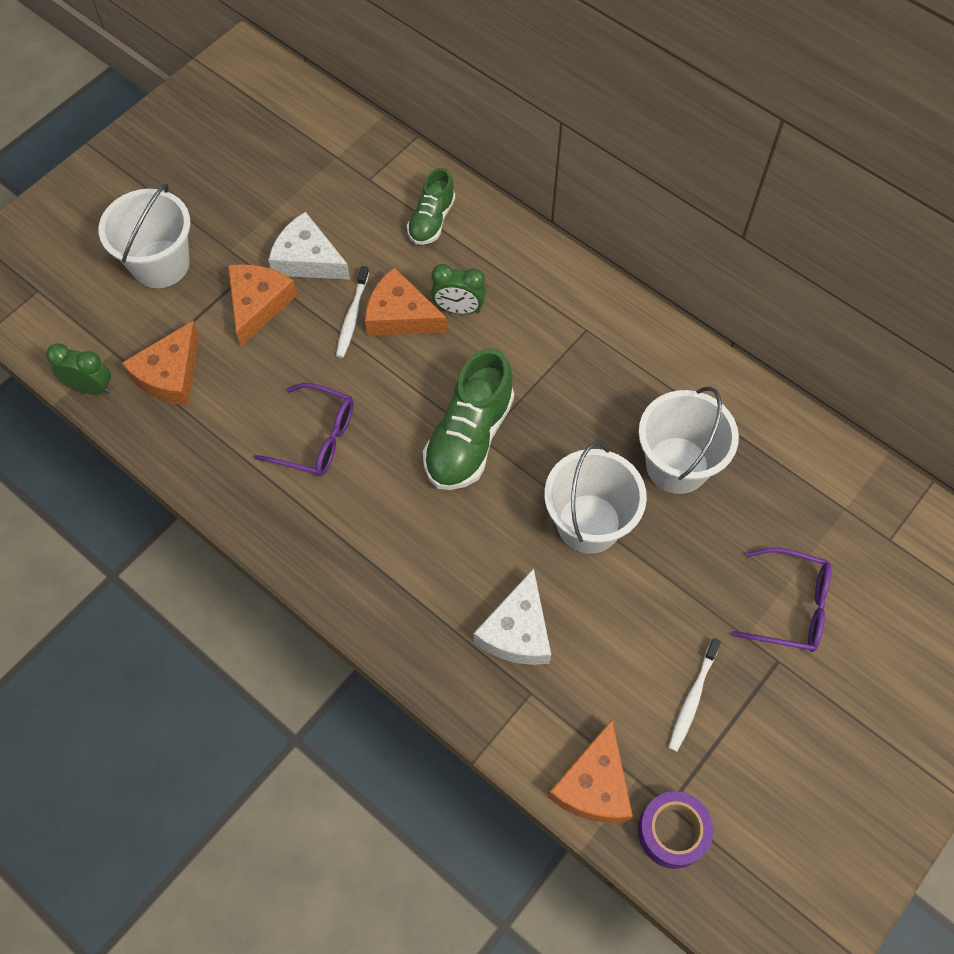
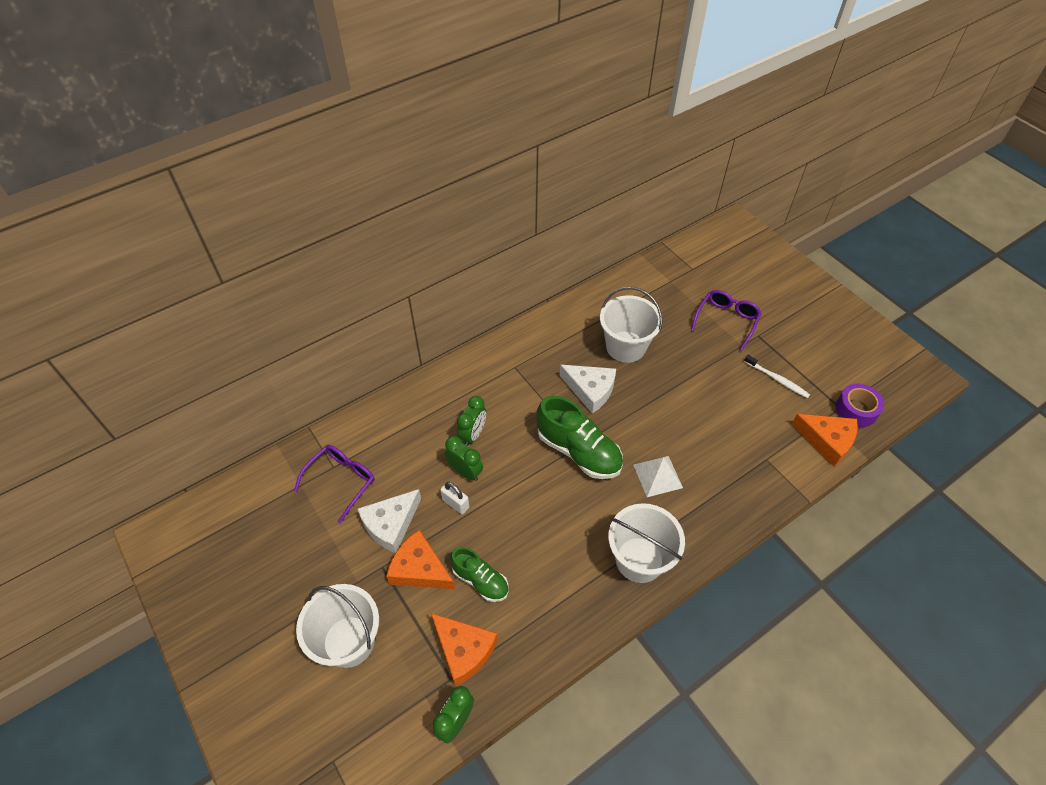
camera: 75 degrees left, 10 degrees down
purple glasses [254,383,354,476] -> purple glasses moved to [294,445,375,523]
white toothbrush [336,266,369,358] -> white padlock [440,482,469,514]
orange cheese [365,267,447,336] -> green clock [445,436,483,481]
green shoe [407,168,455,245] -> green shoe moved to [450,547,508,602]
white cheese [473,568,551,665] -> white cheese moved to [560,365,616,414]
white bucket [544,442,647,554] -> white bucket moved to [608,503,685,583]
none -> white pyramid [633,456,683,497]

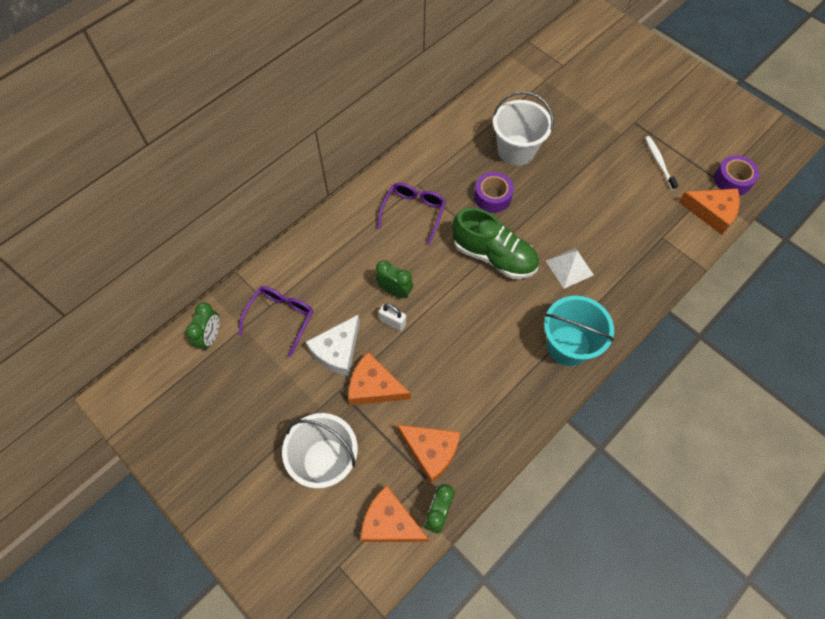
camera: 10 degrees left, 10 degrees up
green shoe [450,547,508,602] -> none
green clock [457,396,486,446] -> green clock moved to [186,303,220,351]
white cheese [560,365,616,414] -> purple tape [474,172,514,213]
white bucket [608,503,685,583] -> turquoise bucket [544,296,614,366]
purple glasses [691,290,762,351] -> purple glasses moved to [378,183,446,245]
white toothbrush [744,355,810,398] -> white toothbrush turned 135 degrees counterclockwise [645,136,678,190]
none -> orange cheese [361,486,429,542]

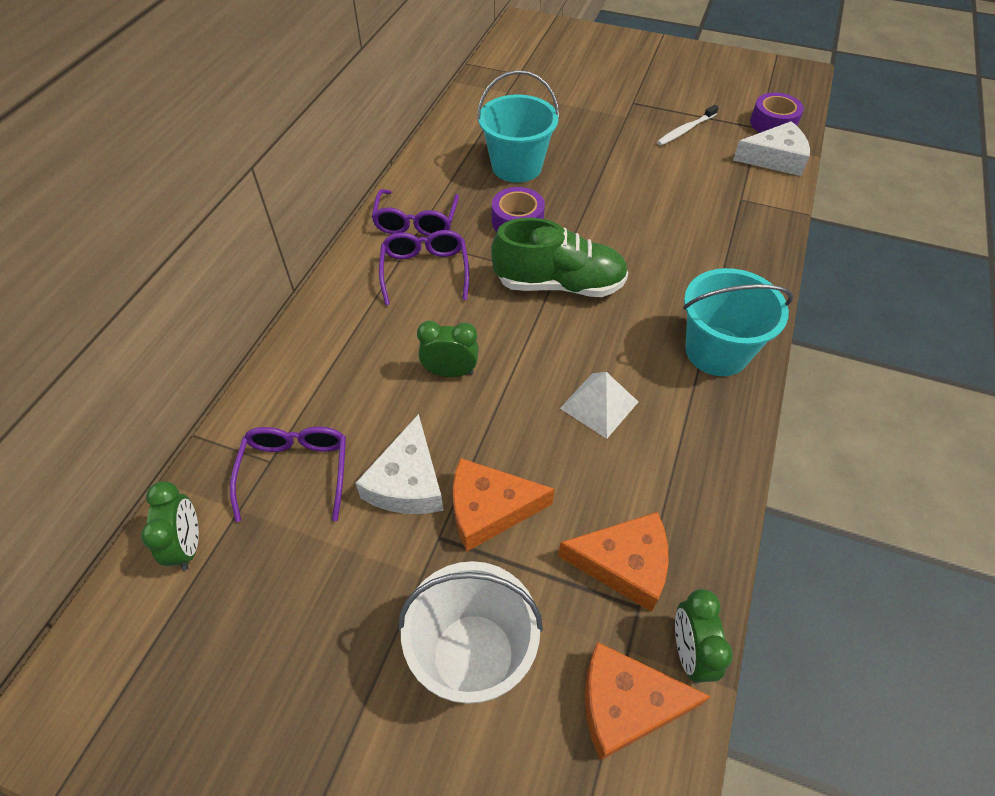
camera: 25 degrees left, 10 degrees down
white padlock [379,304,406,331] -> none
white bucket [493,91,554,166] -> turquoise bucket [477,70,559,183]
white pyramid [546,248,594,288] -> white pyramid moved to [560,372,638,439]
white toothbrush [645,136,678,190] -> white toothbrush turned 90 degrees counterclockwise [657,105,719,145]
orange cheese [679,189,740,235] -> white cheese [733,121,810,176]
none -> purple glasses [372,189,459,236]

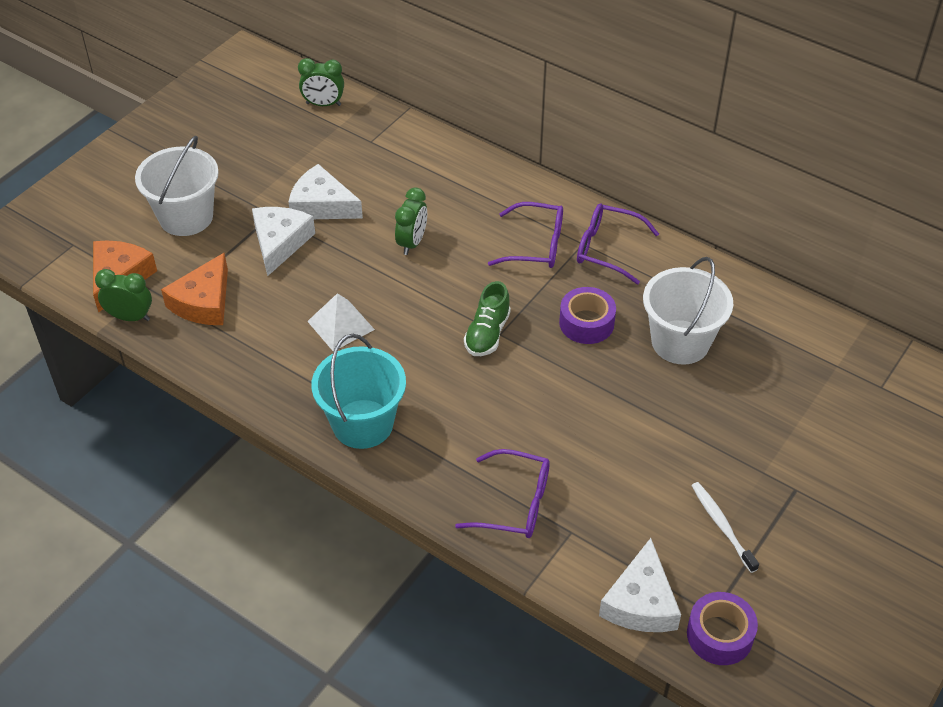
camera: 105 degrees right, 5 degrees down
purple glasses [230,426,346,522] -> purple glasses moved to [455,449,550,538]
orange cheese [453,458,555,551] -> white cheese [252,207,315,276]
turquoise bucket [477,70,559,183] -> white bucket [643,257,733,365]
green shoe [491,218,628,297] -> green shoe [464,281,511,356], size x0.60

